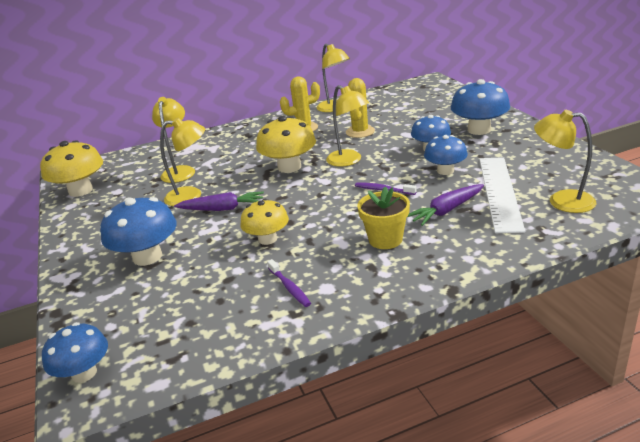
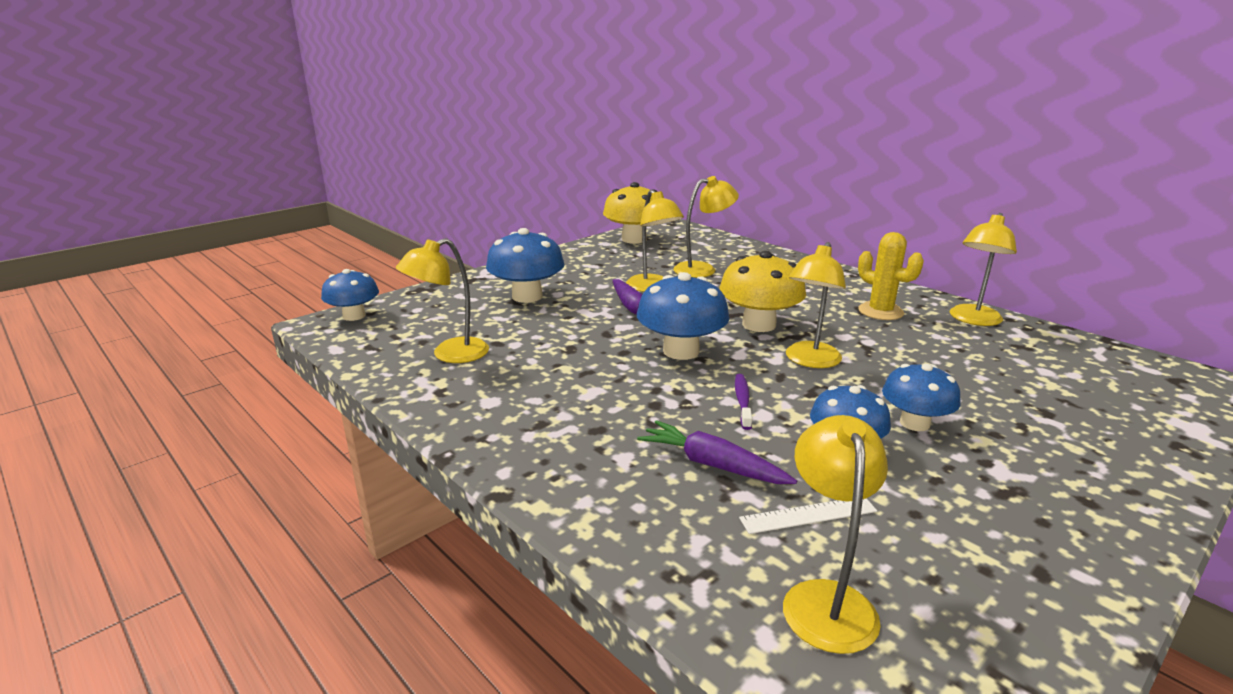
camera: 65 degrees right, 5 degrees down
yellow mushroom [240,199,289,245] -> none
purple toothbrush [267,259,311,307] -> none
yellow cactus [346,78,375,138] -> none
yellow flower pot [357,186,410,249] -> none
blue mushroom [451,79,510,135] -> blue mushroom moved to [637,272,729,360]
white ruler [479,157,525,233] -> white ruler [739,498,877,534], size x0.49
none -> yellow lamp [396,238,489,363]

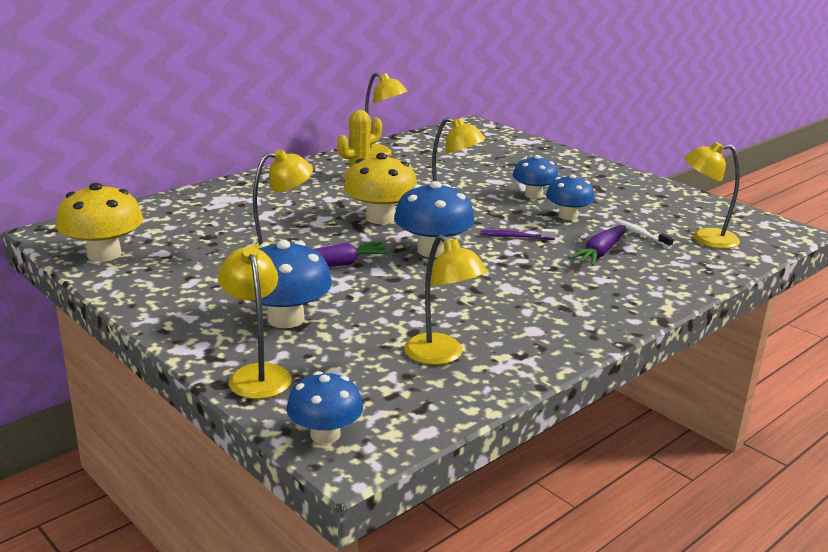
camera: 90 degrees left, 0 degrees up
yellow lamp [673,176,739,278] -> yellow lamp moved to [218,246,292,399]
white ruler [739,498,877,534] -> white toothbrush [613,219,674,248]

